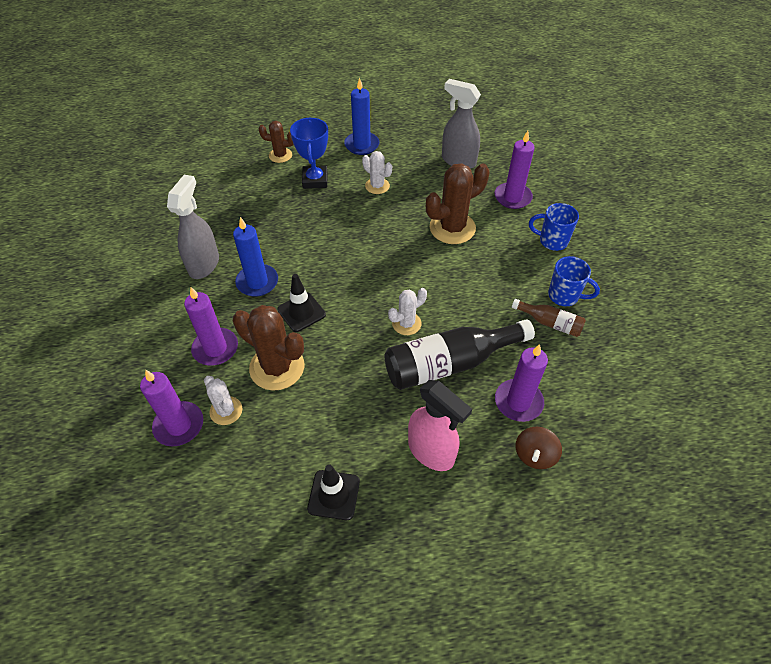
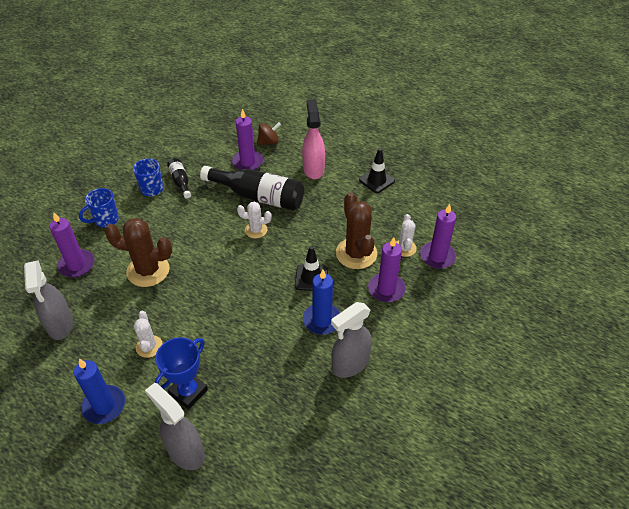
camera: 140 degrees left, 5 degrees down
brown cactus [259,121,294,163] -> grey spray bottle [145,383,205,470]
brown bottle [512,299,586,337] -> black bottle [167,158,191,199]
blue mug [529,203,579,251] -> blue mug turned 90 degrees clockwise [79,188,119,227]

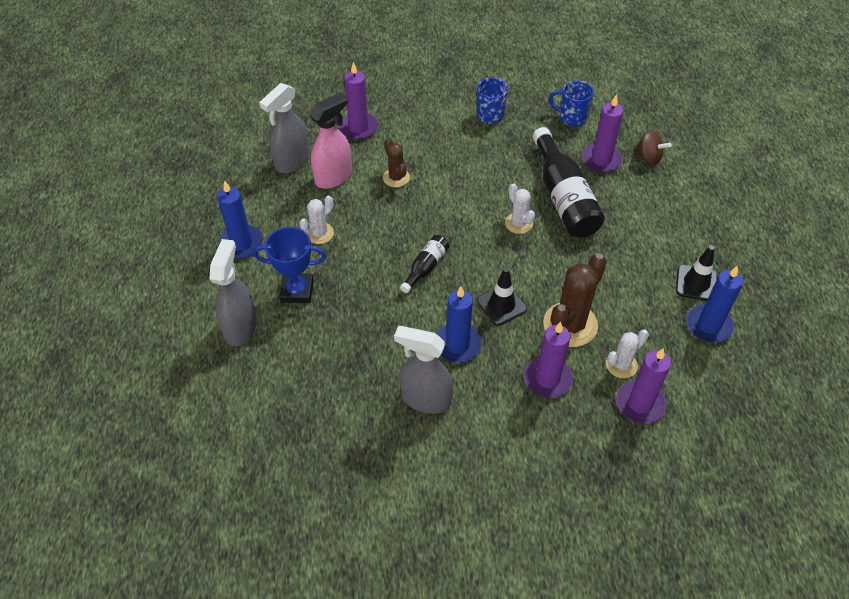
camera: 55 degrees right, 5 degrees up
blue mug [79,188,119,227] -> blue mug moved to [549,81,594,127]
brown cactus [104,218,172,287] -> brown cactus [383,138,410,187], size x0.56
black bottle [167,158,191,199] -> black bottle moved to [400,235,449,293]
pink spray bottle [302,99,325,179] -> pink spray bottle moved to [310,92,352,189]
none -> blue candle [686,265,743,343]

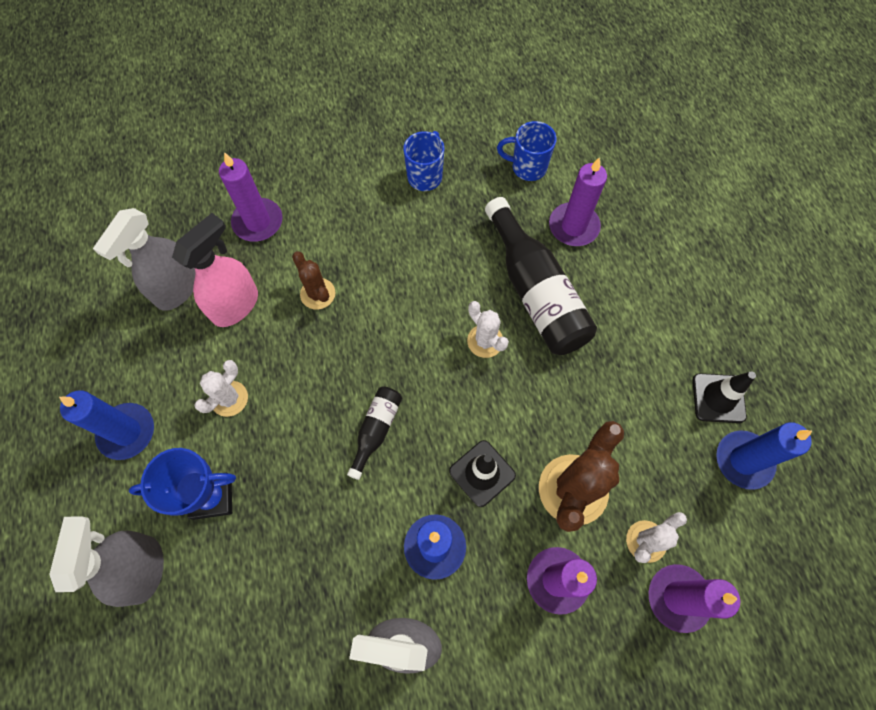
camera: 10 degrees left, 15 degrees up
brown spinning top [633,130,671,165] -> none

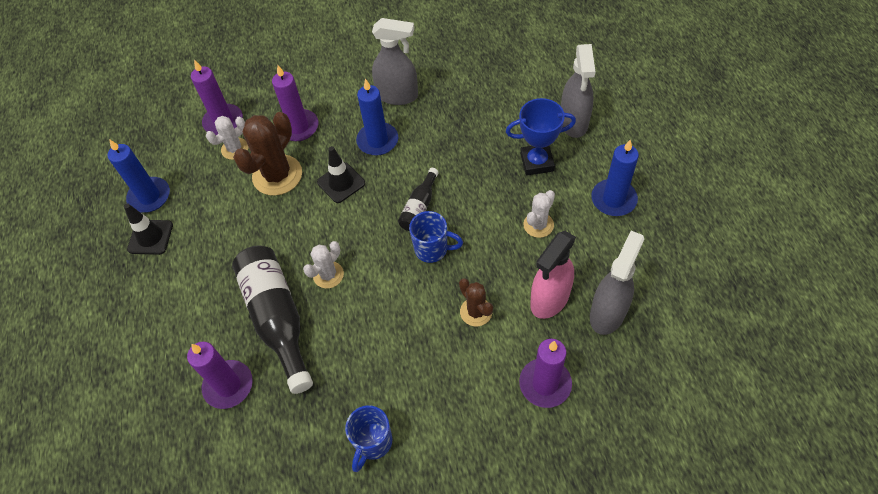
camera: 175 degrees left, 10 degrees down
white cactus [467,301,509,358] -> white cactus turned 75 degrees clockwise [303,241,344,288]
blue mug [497,121,557,181] -> blue mug moved to [409,211,463,263]

